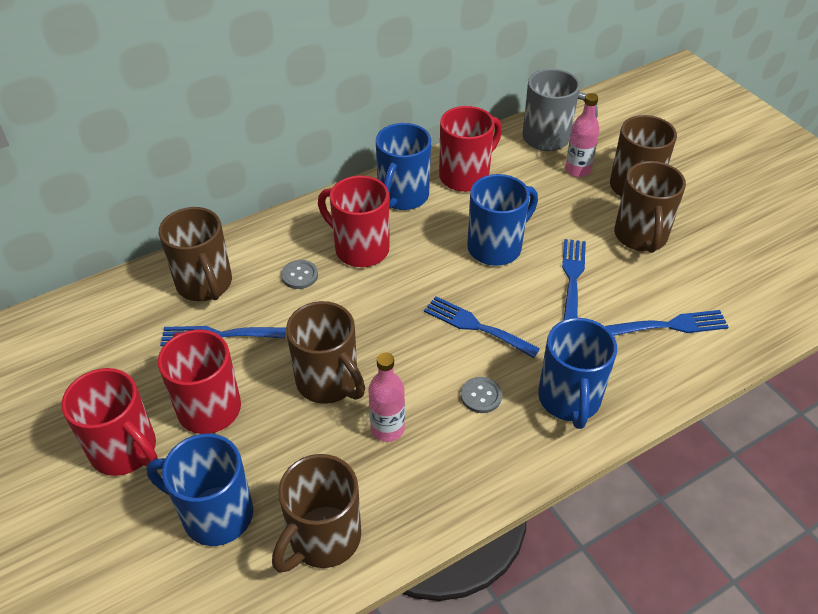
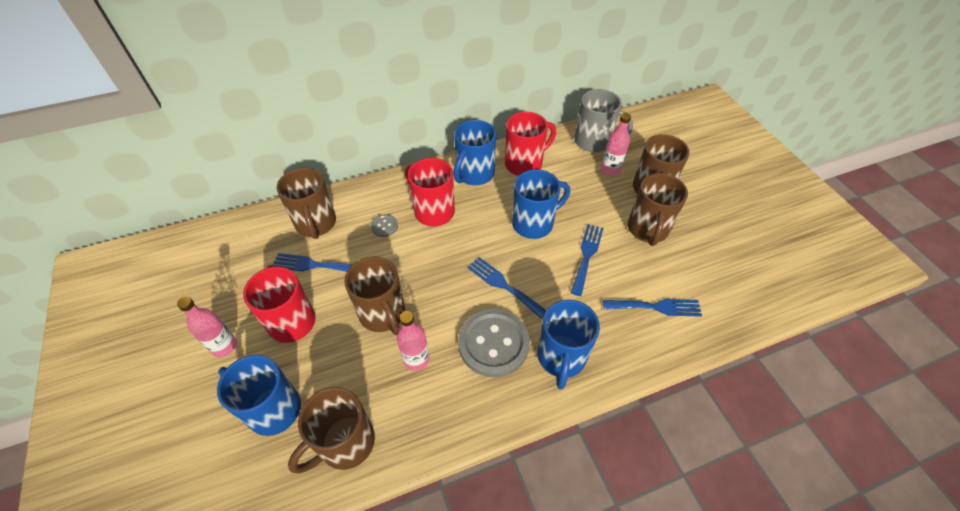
camera: 10 degrees right, 5 degrees up
red mug [61,368,158,476] -> pink bottle [177,296,237,357]
grey button [461,377,502,413] -> grey button [458,309,530,377], size x2.22

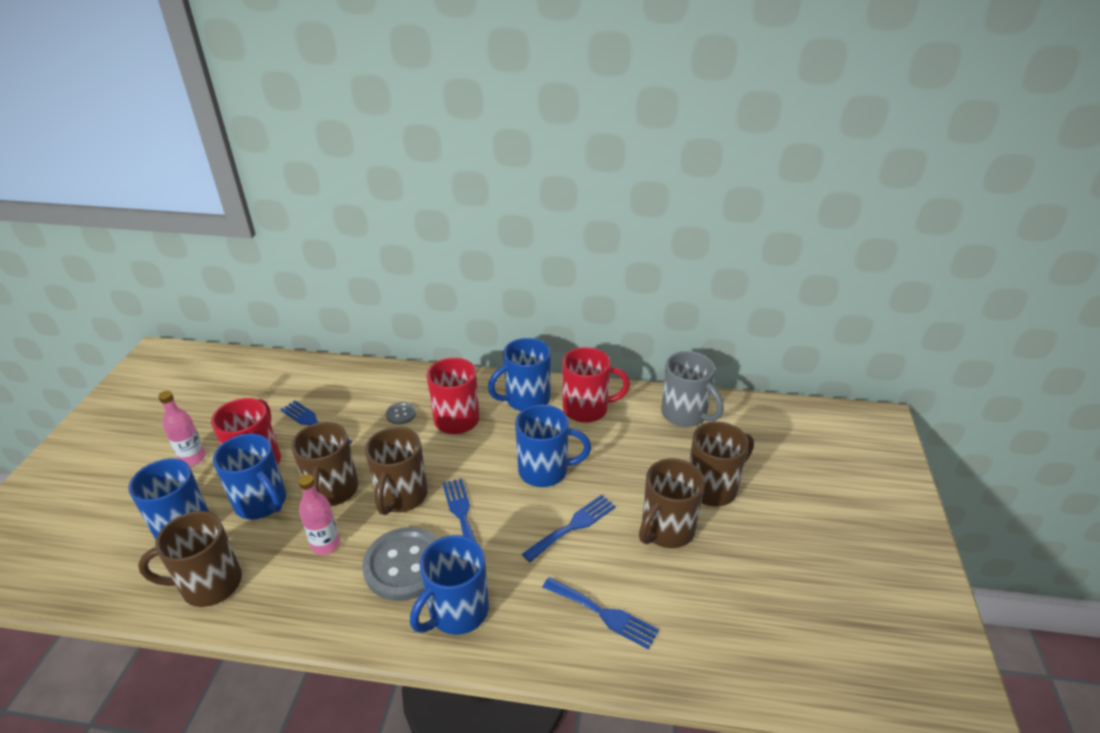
camera: 30 degrees right, 15 degrees down
brown mug [277,168,336,239] -> brown mug moved to [365,427,428,515]
pink bottle [601,113,631,175] -> none
none -> blue mug [213,433,286,519]

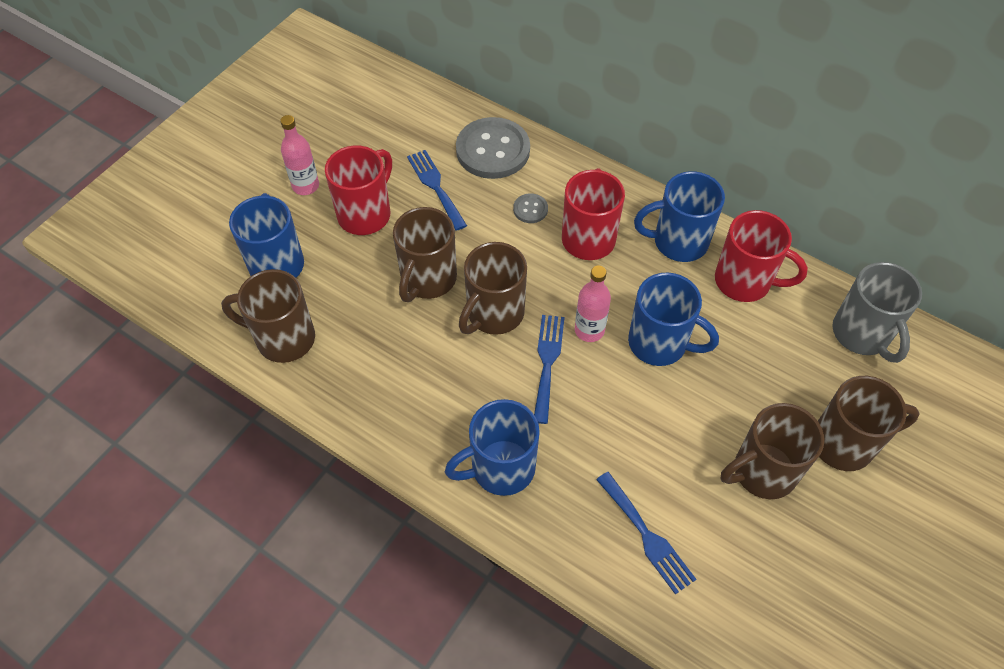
camera: 25 degrees right, 20 degrees up
blue mug [213,433,286,519] -> none
pink bottle [298,474,340,555] -> pink bottle moved to [575,266,611,342]
grey button [362,527,438,601] -> grey button moved to [456,117,530,179]
blue fork [522,495,616,562] -> none

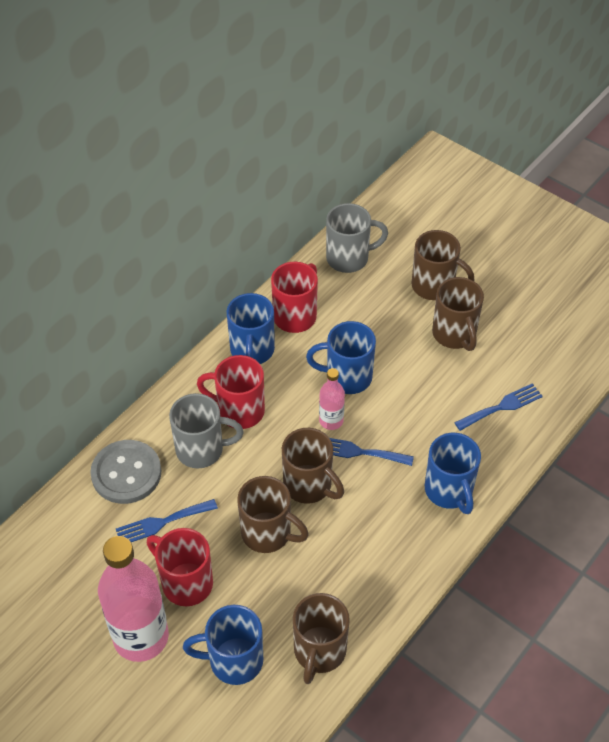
camera: 85 degrees left, 5 degrees down
pink bottle [280,115,319,195] -> pink bottle [98,536,169,662], size x2.03
grey button [513,193,548,223] -> grey mug [169,393,244,468]
blue mug [628,273,719,366] -> blue mug turned 120 degrees counterclockwise [306,321,376,394]
brown mug [818,376,920,471] -> brown mug turned 120 degrees clockwise [411,230,474,300]

